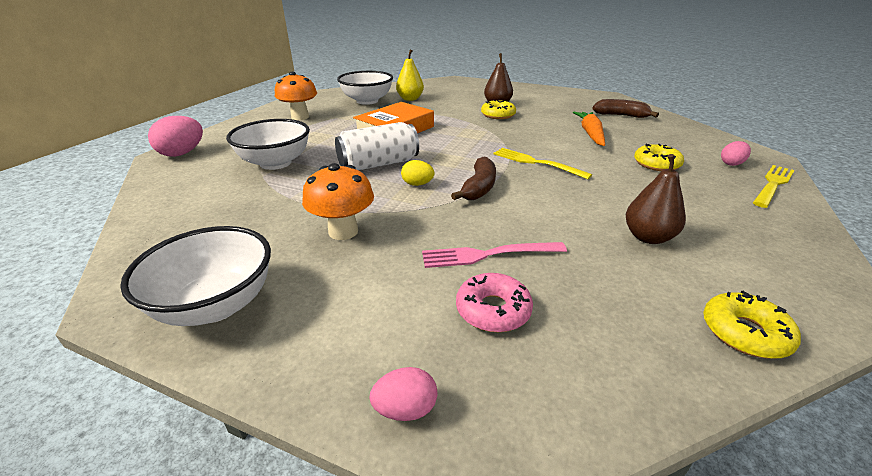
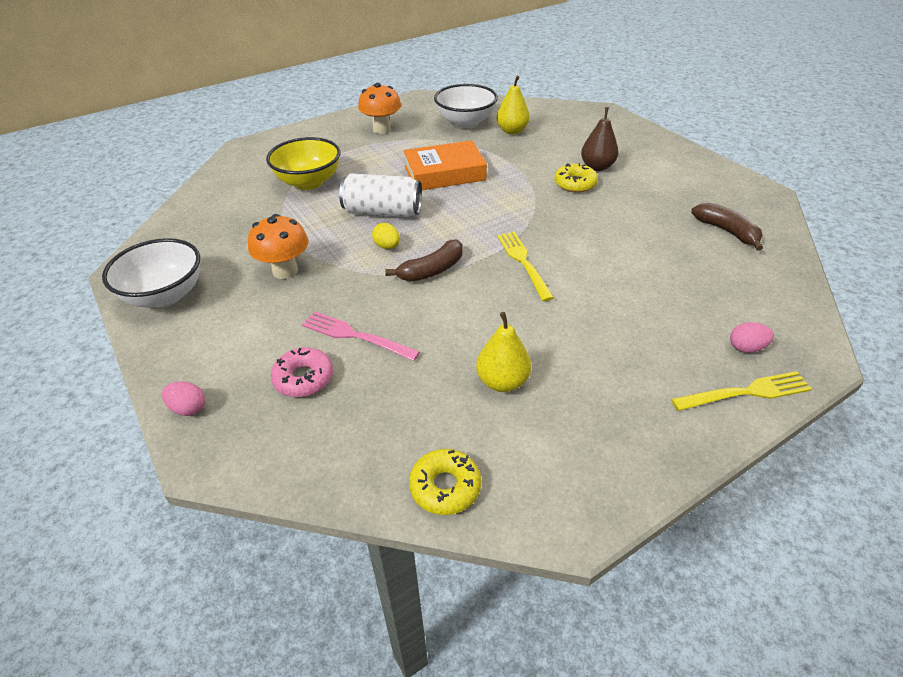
camera: 35 degrees right, 10 degrees up
pink egg [148,116,203,157] -> none
white bowl [226,119,310,170] -> yellow bowl [266,137,340,190]
orange carrot [573,112,605,146] -> none
brown pear [626,154,686,244] -> yellow pear [476,312,531,392]
yellow donut [634,144,684,171] -> none

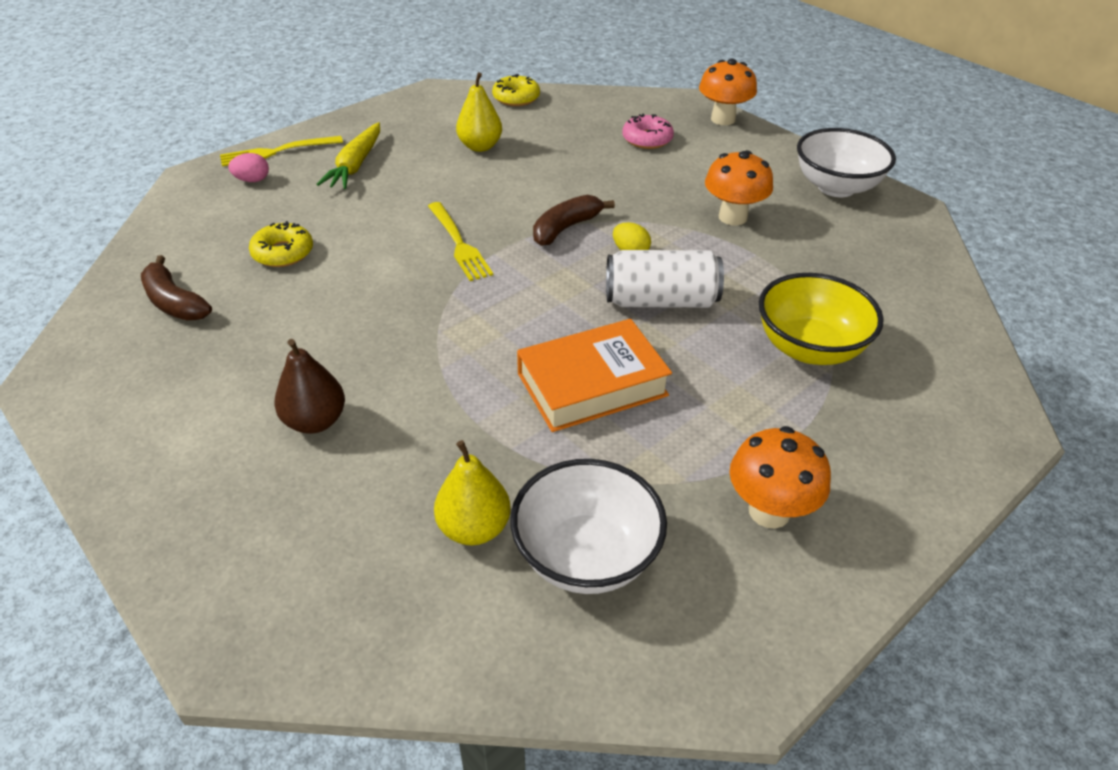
camera: 170 degrees right, 0 degrees up
pink egg [162,381,205,416] -> orange mushroom [699,59,757,125]
pink fork [301,311,420,361] -> none
yellow donut [554,163,598,193] -> yellow donut moved to [249,221,313,267]
none -> yellow carrot [316,122,380,189]

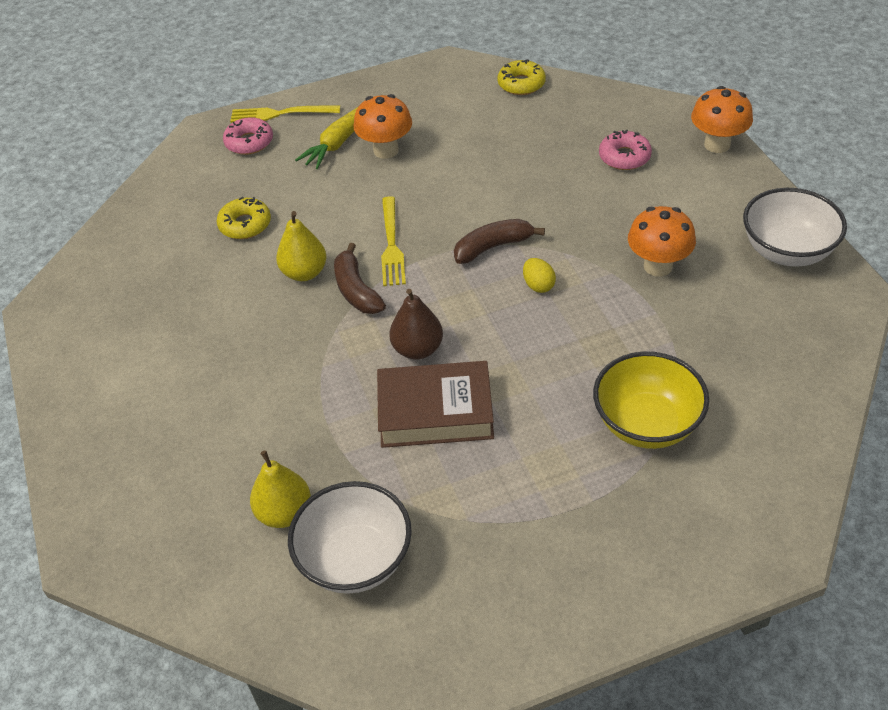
camera: 25 degrees right, 5 degrees up
brown banana [141,255,212,320] -> brown banana moved to [334,243,386,314]
pink egg [228,153,269,182] -> pink donut [223,117,273,155]
brown pear [274,339,345,434] -> brown pear moved to [389,289,443,360]
yellow pear [456,72,502,152] -> yellow pear moved to [276,211,327,281]
orange book [517,319,672,432] -> brown book [377,361,494,448]
white can [606,250,724,308] -> none
orange mushroom [730,426,831,529] -> orange mushroom moved to [354,94,412,159]

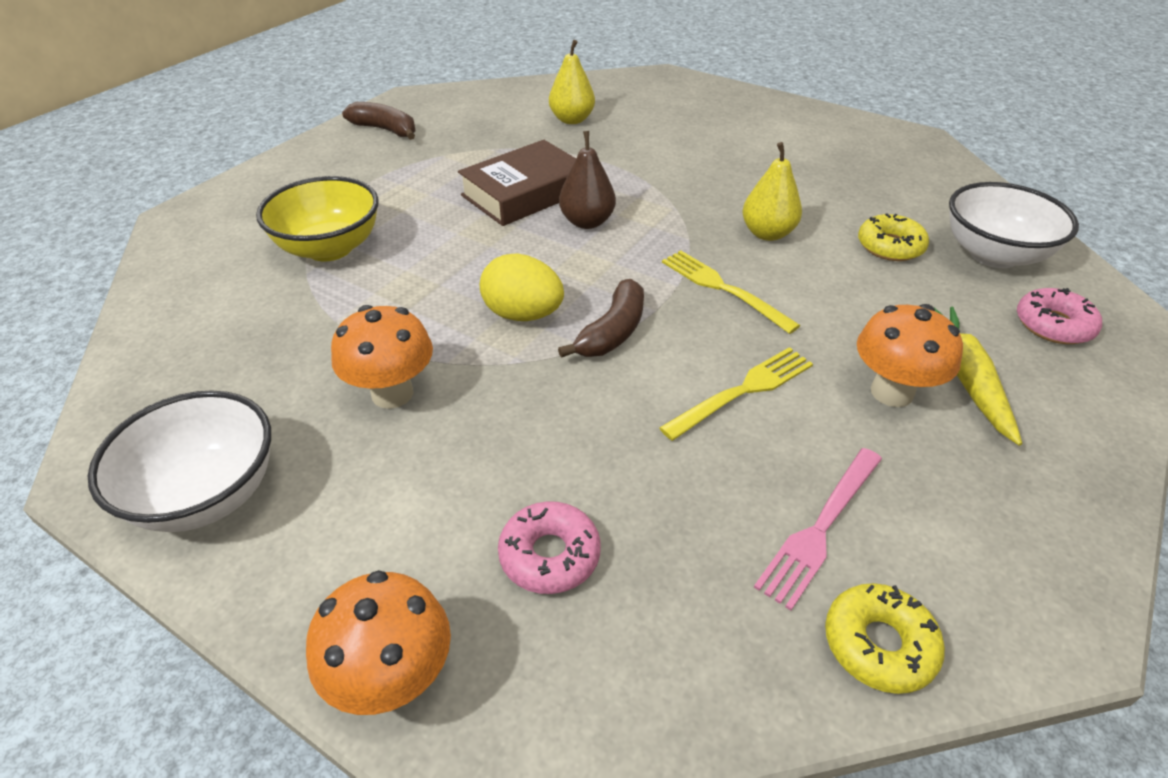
camera: 140 degrees right, 5 degrees down
yellow fork [230,105,340,123] -> yellow fork moved to [659,347,813,441]
white bowl [288,481,412,594] -> white bowl moved to [949,182,1079,268]
brown banana [334,243,386,314] -> brown banana moved to [342,102,416,140]
yellow egg [523,258,556,293] -> yellow egg [480,253,564,321], size x1.70
none -> pink fork [754,448,882,610]

